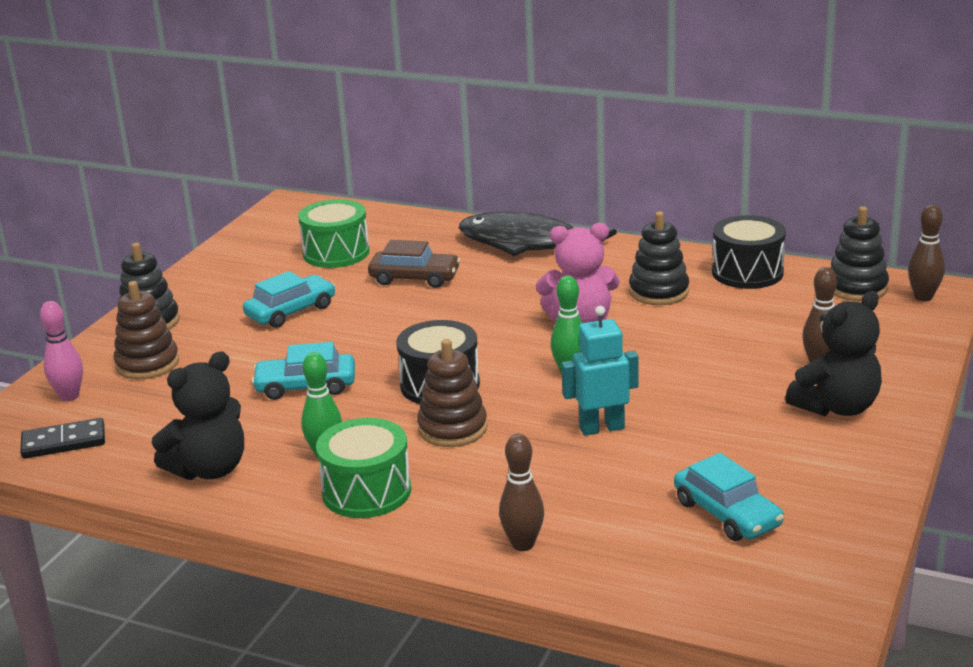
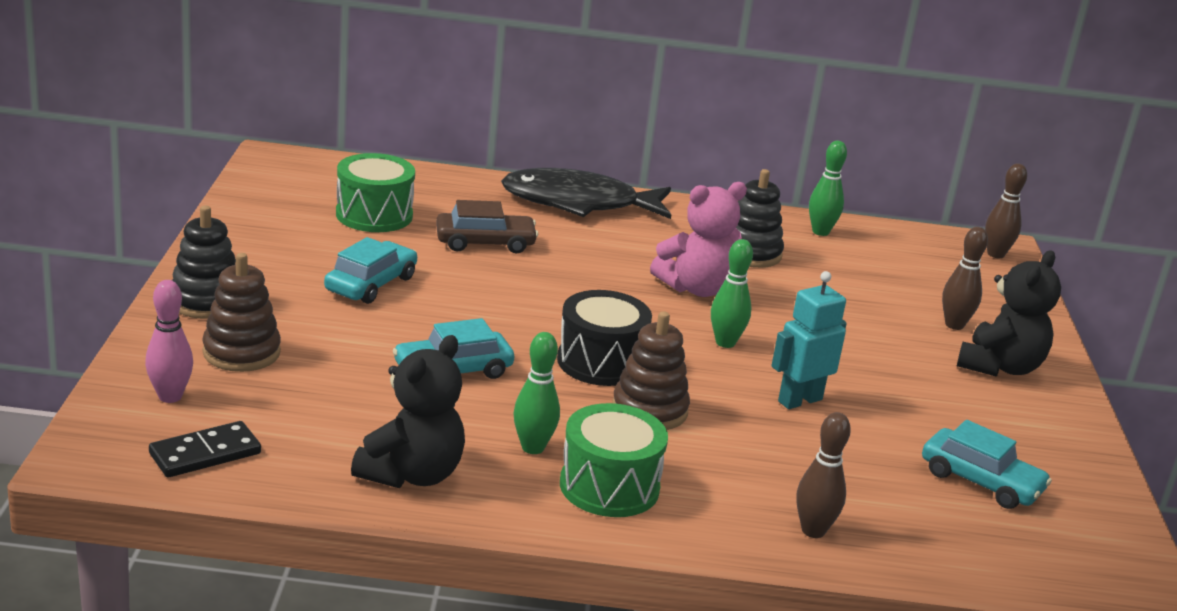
camera: 25 degrees left, 0 degrees up
black drum [712,215,786,289] -> green bowling pin [809,141,847,236]
black stacking toy [830,206,889,301] -> none

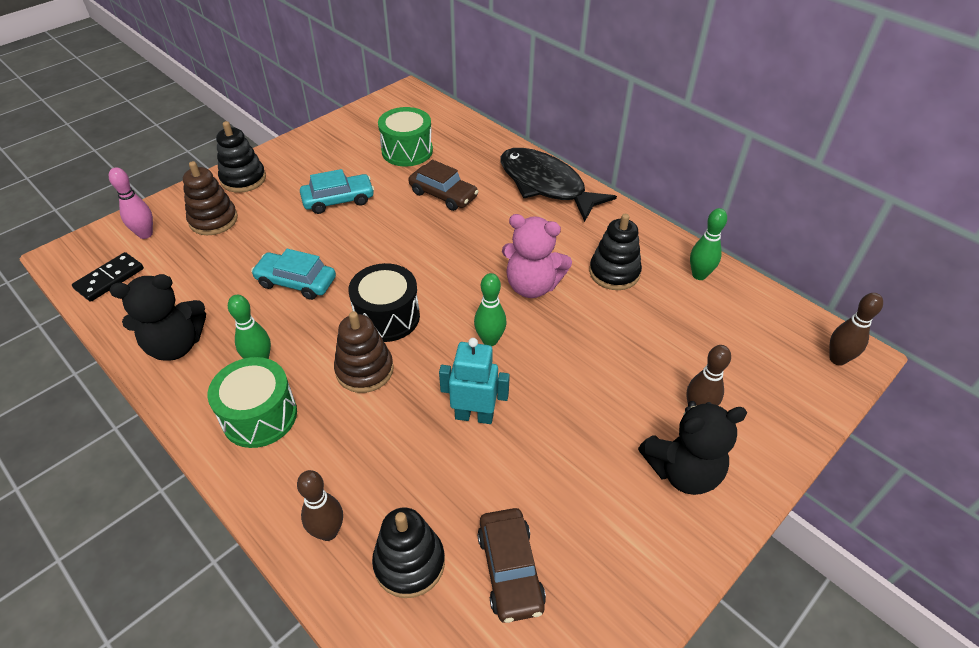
camera: 45 degrees right, 20 degrees up
black domino [149,421,261,477] -> black domino turned 60 degrees counterclockwise [72,252,144,302]
turquoise car [922,420,1052,509] -> brown car [477,508,546,623]
none -> black stacking toy [372,508,445,598]

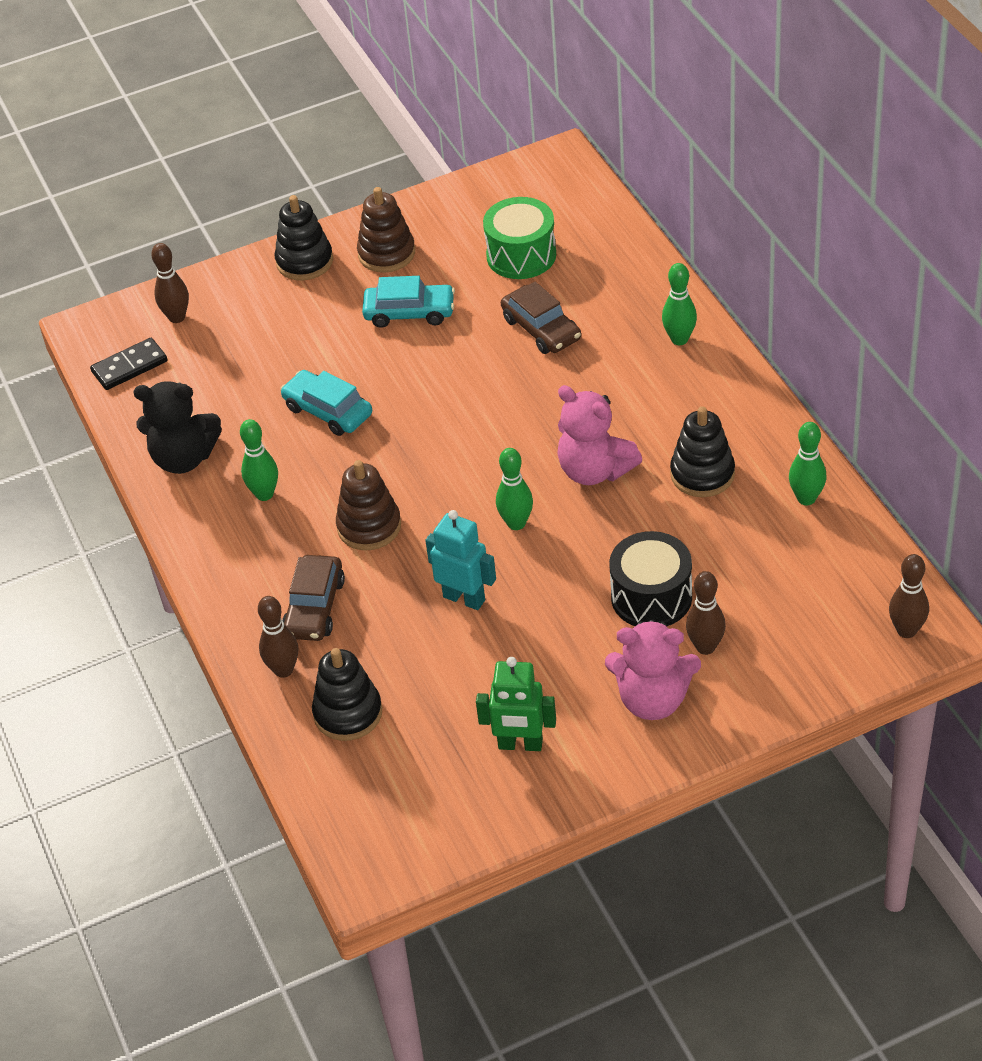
camera: 25 degrees right, 0 degrees up
pink bowling pin [109,167,153,239] -> brown bowling pin [151,243,189,323]
brown stacking toy [183,161,238,235] -> brown stacking toy moved to [357,187,415,273]
green drum [208,357,297,448] -> none
black drum [349,263,420,342] -> black drum moved to [609,531,692,626]
brown car [477,508,546,623] -> brown car moved to [282,555,345,641]
black fish [500,148,617,222] -> green bowling pin [662,263,697,345]
black teddy bear [638,401,747,495] -> pink teddy bear [605,619,701,720]
none -> green robot [476,657,556,751]

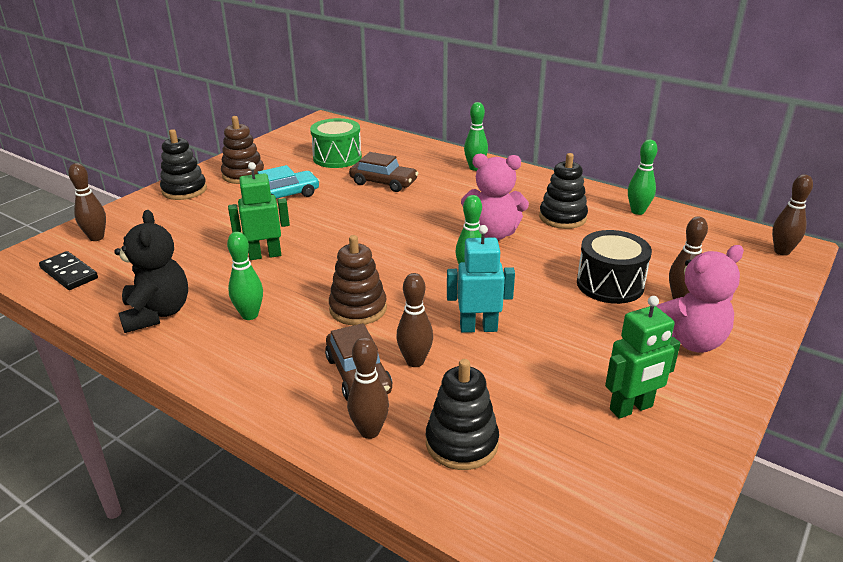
camera: 35 degrees left, 15 degrees down
black domino [90,338,168,390] -> black domino turned 75 degrees counterclockwise [39,251,98,290]
black teddy bear [133,381,222,474] -> black teddy bear turned 75 degrees counterclockwise [114,210,188,333]
turquoise car [280,370,372,436] -> green robot [228,162,290,260]
none -> brown bowling pin [396,273,433,367]

